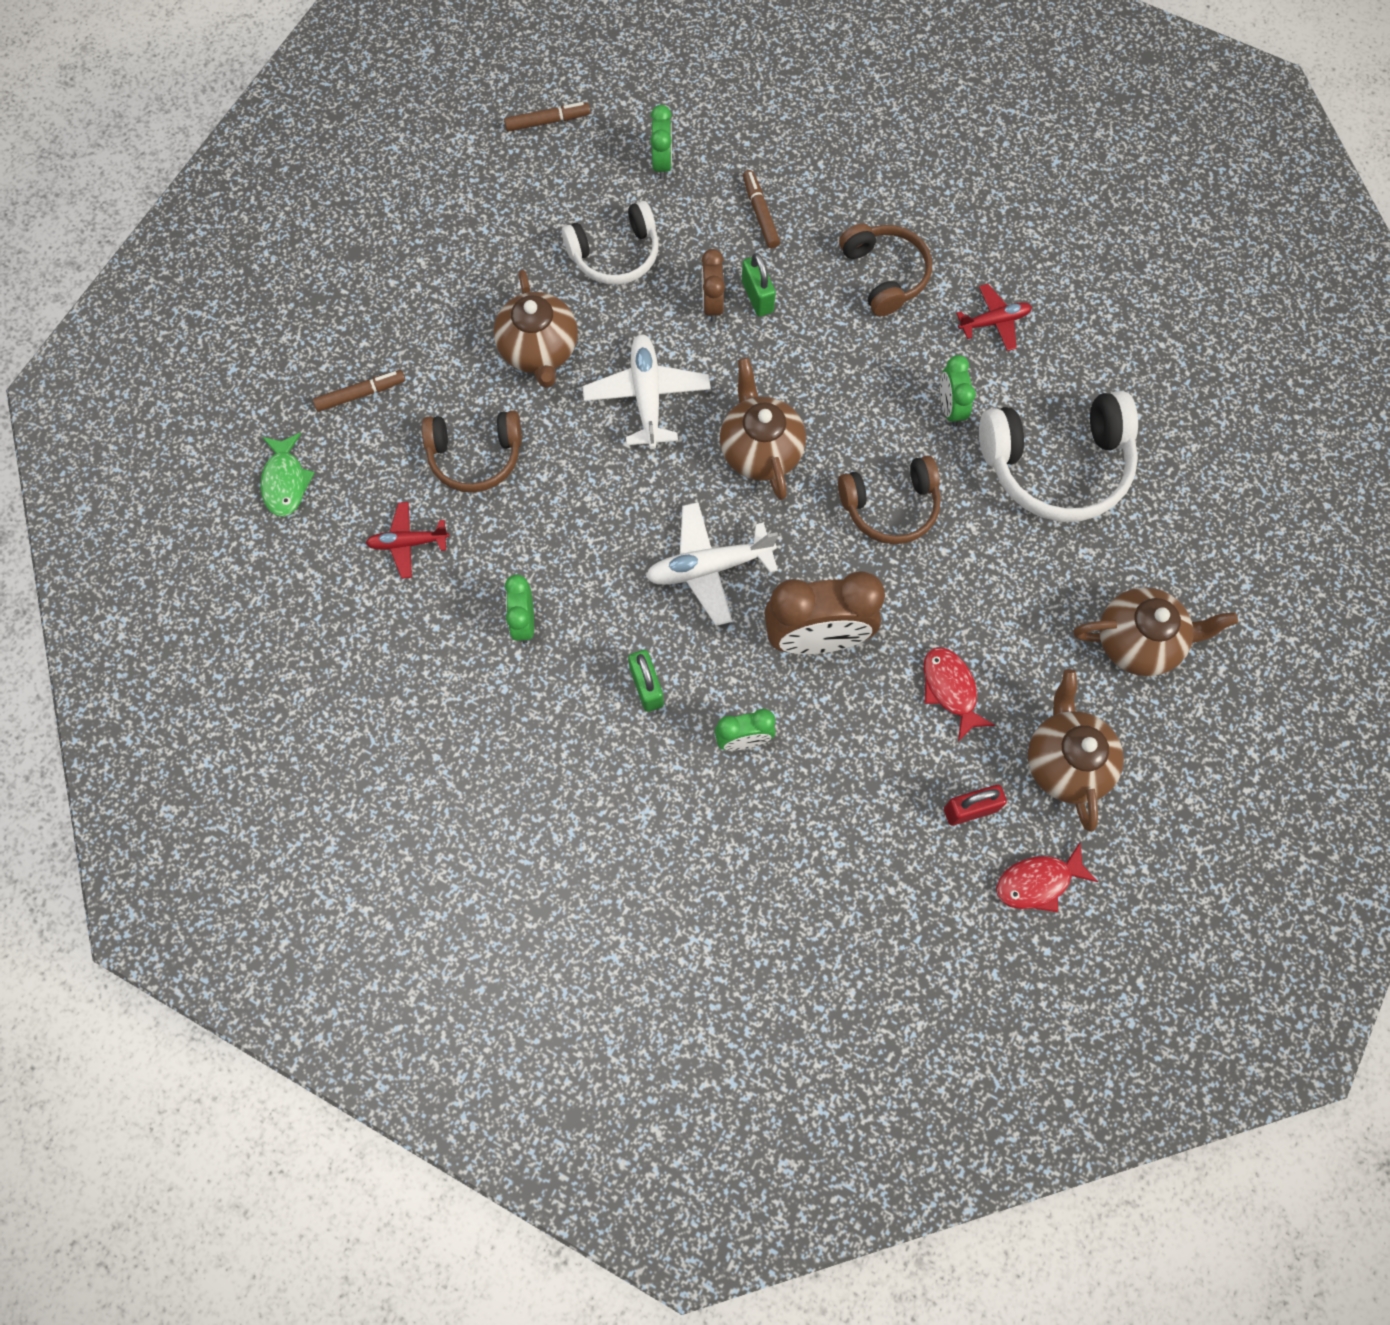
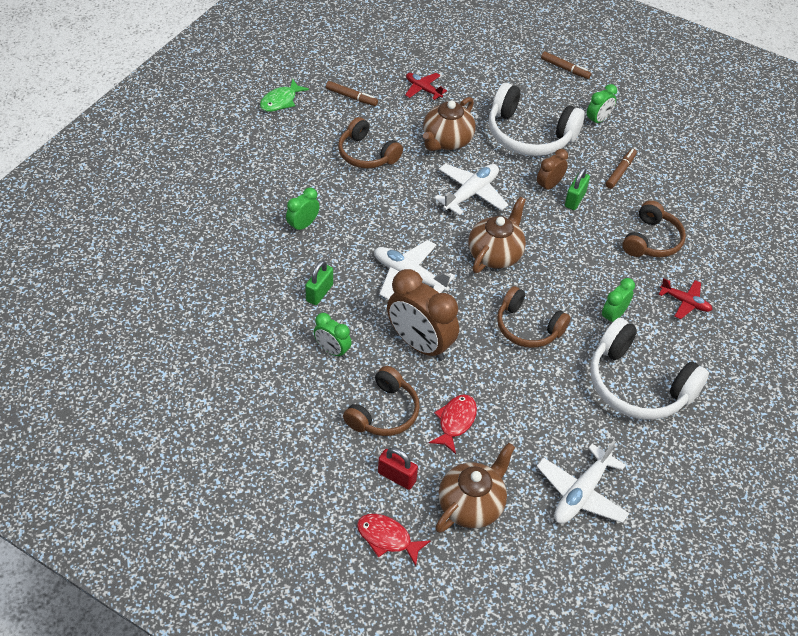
camera: 45 degrees right, 20 degrees down
red plane [366,502,449,579] -> red plane moved to [405,73,447,100]
white headphones [562,201,659,285] -> white headphones [489,83,585,156], size x1.54
brown teapot [1073,587,1238,676] -> white plane [536,440,629,524]
none -> brown headphones [343,366,420,436]

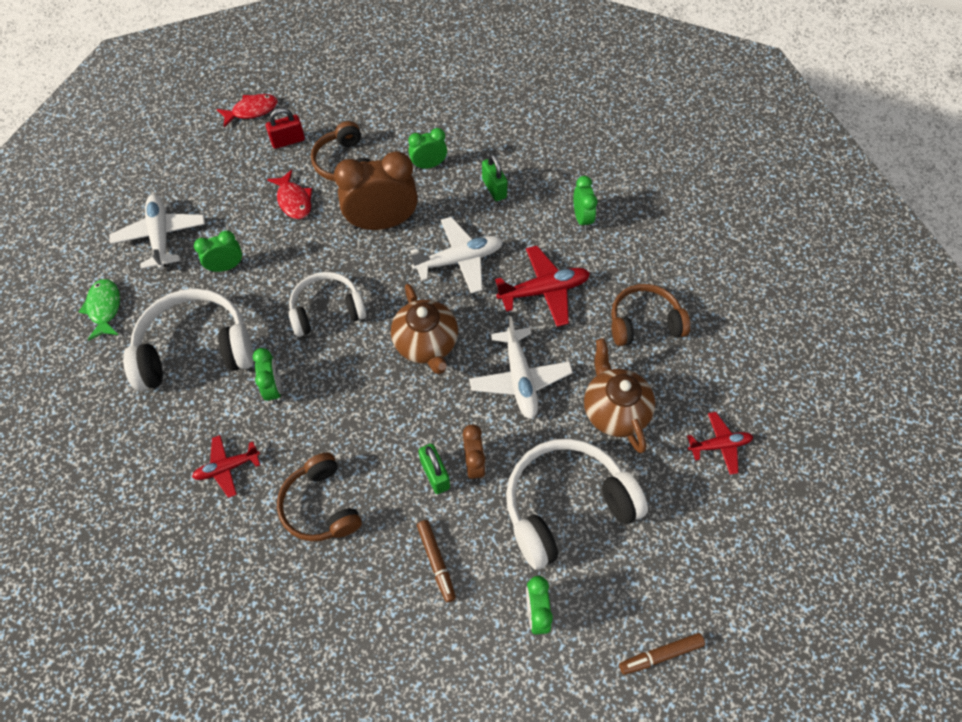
camera: 130 degrees right, 10 degrees up
green fish [260,79,309,112] -> green fish moved to [79,279,120,341]
brown marker [326,81,378,106] -> none
brown teapot [435,443,515,533] -> none
brown headphones [497,286,571,348] -> white headphones [289,272,367,337]
none -> green clock [194,231,242,272]
none -> red plane [495,246,590,327]

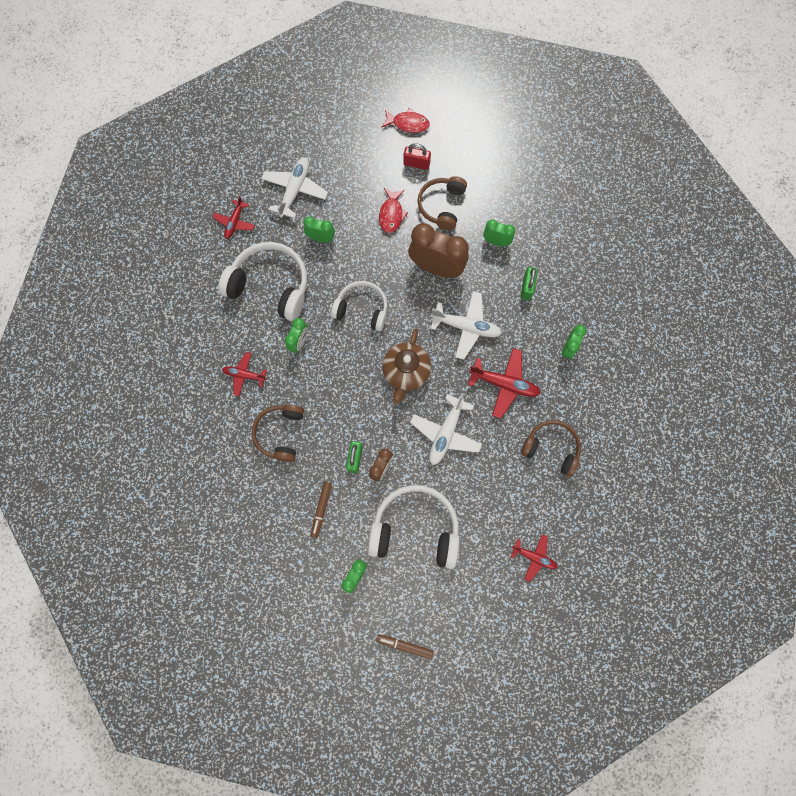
camera: 35 degrees right, 15 degrees up
green fish [79,279,120,341] -> red plane [213,196,255,239]
brown teapot [584,338,655,453] -> none

